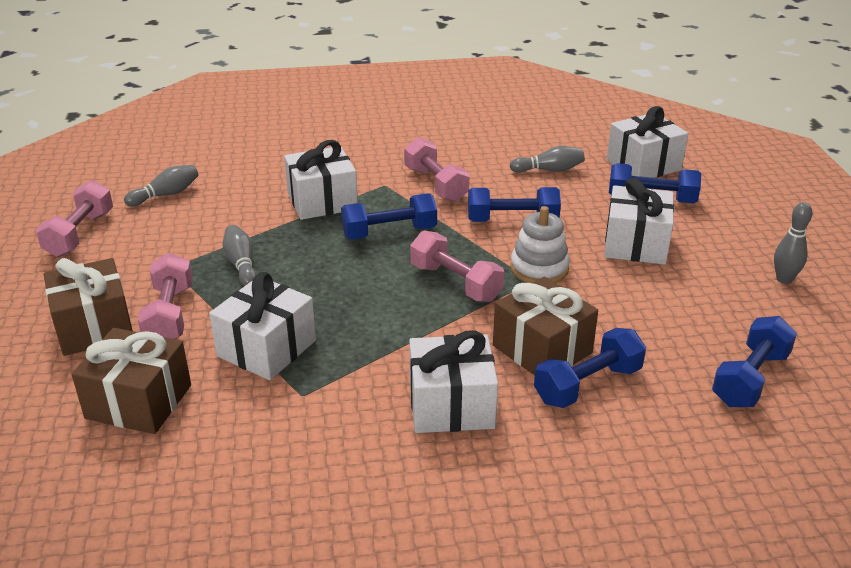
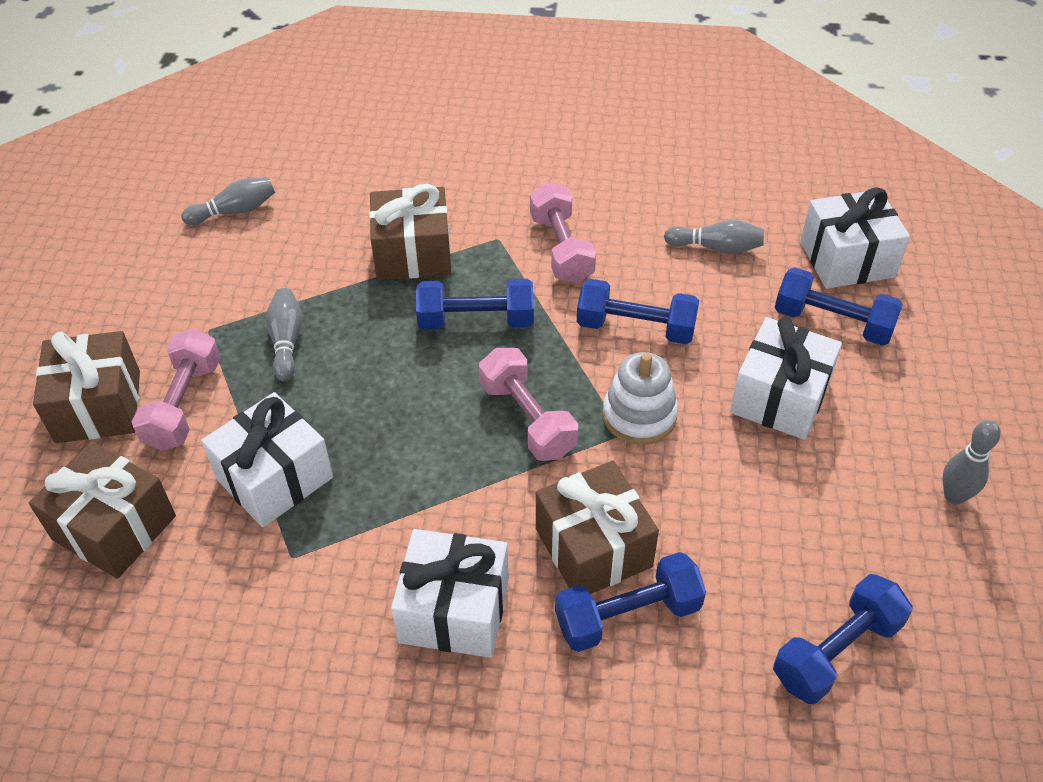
camera: 15 degrees right, 15 degrees up
pink dumbbell [36,180,113,257] -> none
white gift [284,140,358,220] -> brown gift [369,184,451,280]

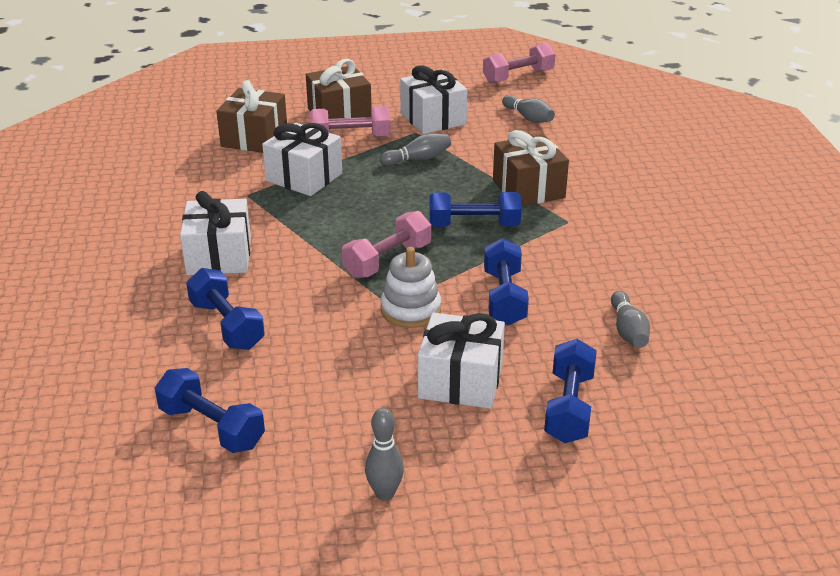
camera: 75 degrees right, 15 degrees down
blue dumbbell [416,279,534,330] -> blue dumbbell turned 75 degrees counterclockwise [430,192,521,227]
pink dumbbell [530,182,596,283] -> pink dumbbell moved to [483,43,555,84]
brown gift [536,461,659,594] -> none
white gift [800,187,910,289] -> white gift moved to [400,65,467,134]

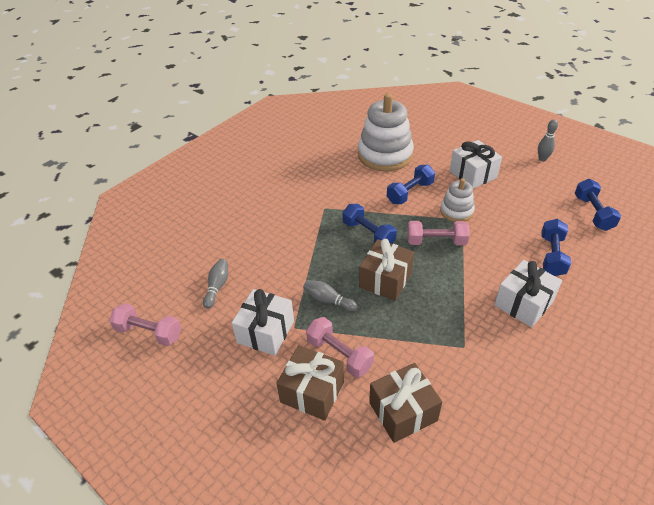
camera: 130 degrees left, 10 degrees up
white gift [262,123,342,196] -> none
brown gift [493,130,569,207] -> brown gift moved to [359,239,414,301]
blue dumbbell [544,339,597,443] -> none
grey bowling pin [611,291,650,348] -> white stacking toy [358,93,414,172]

